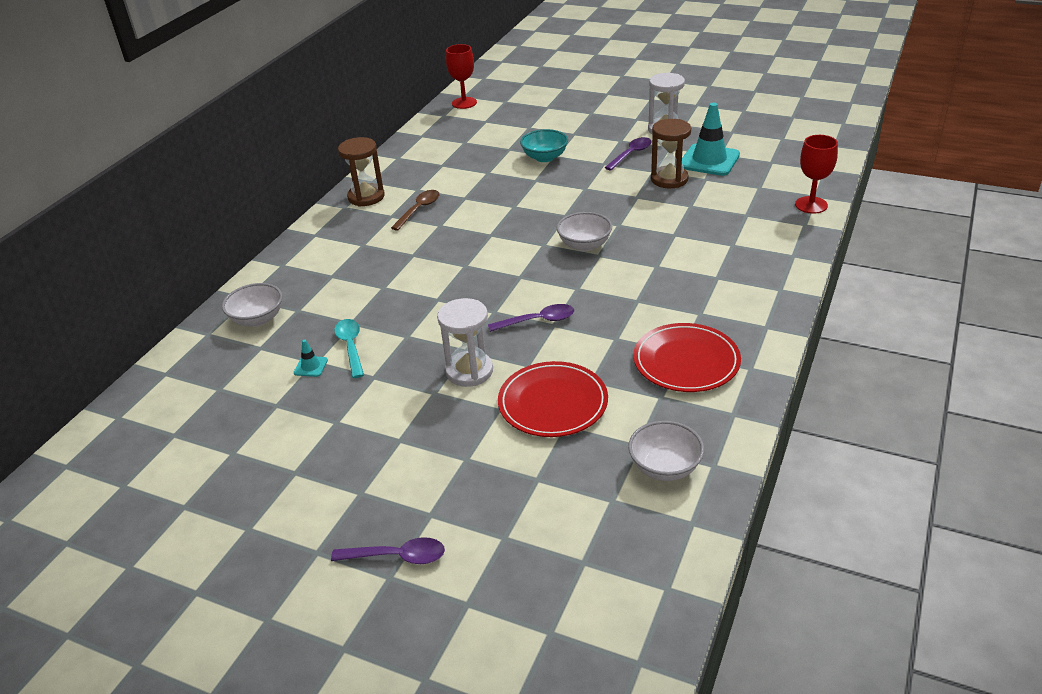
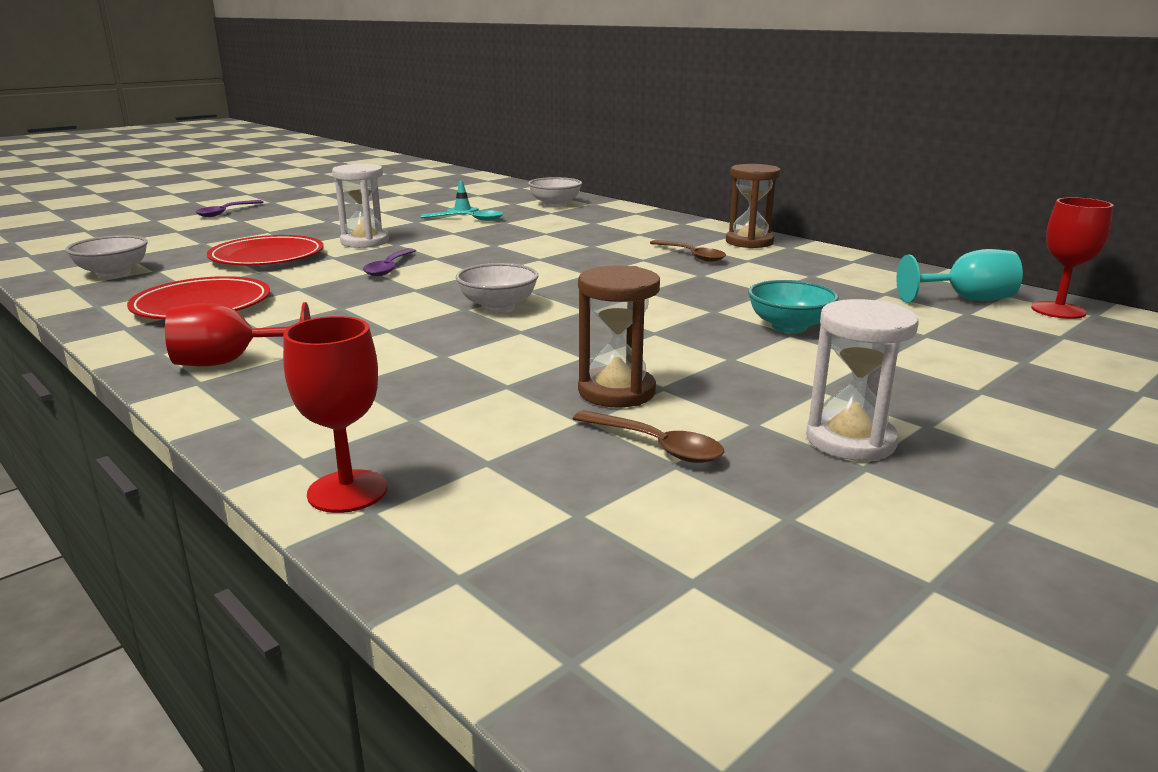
camera: 110 degrees right, 15 degrees down
purple spoon [605,137,652,171] -> none
turquoise traffic cone [682,103,740,176] -> brown spoon [573,410,724,463]
none -> red goblet [165,302,311,367]
none -> turquoise goblet [896,249,1023,303]

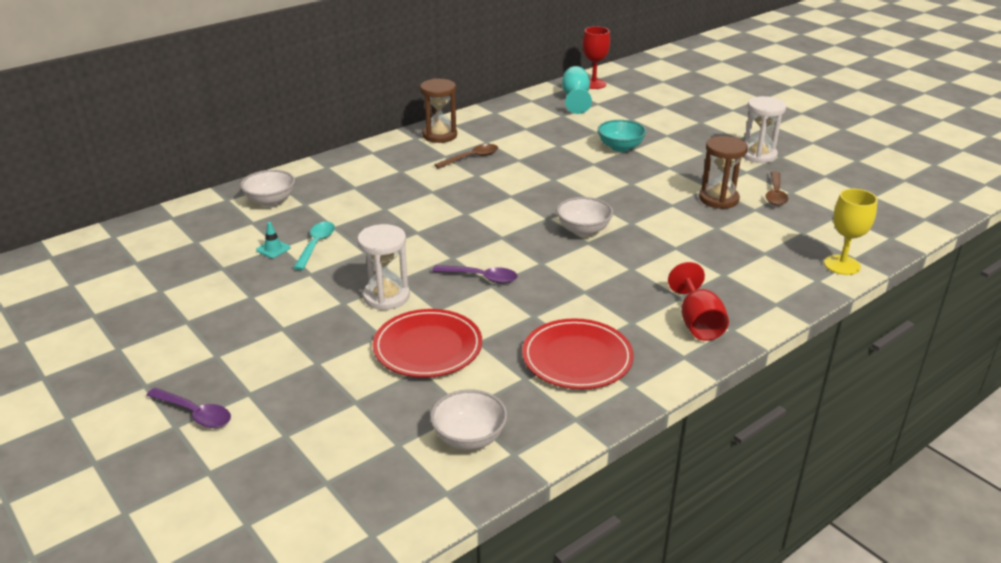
camera: 85 degrees left, 10 degrees up
red goblet [283,316,387,513] -> yellow goblet [824,189,878,275]
brown spoon [573,410,724,463] -> brown spoon turned 150 degrees clockwise [766,171,788,206]

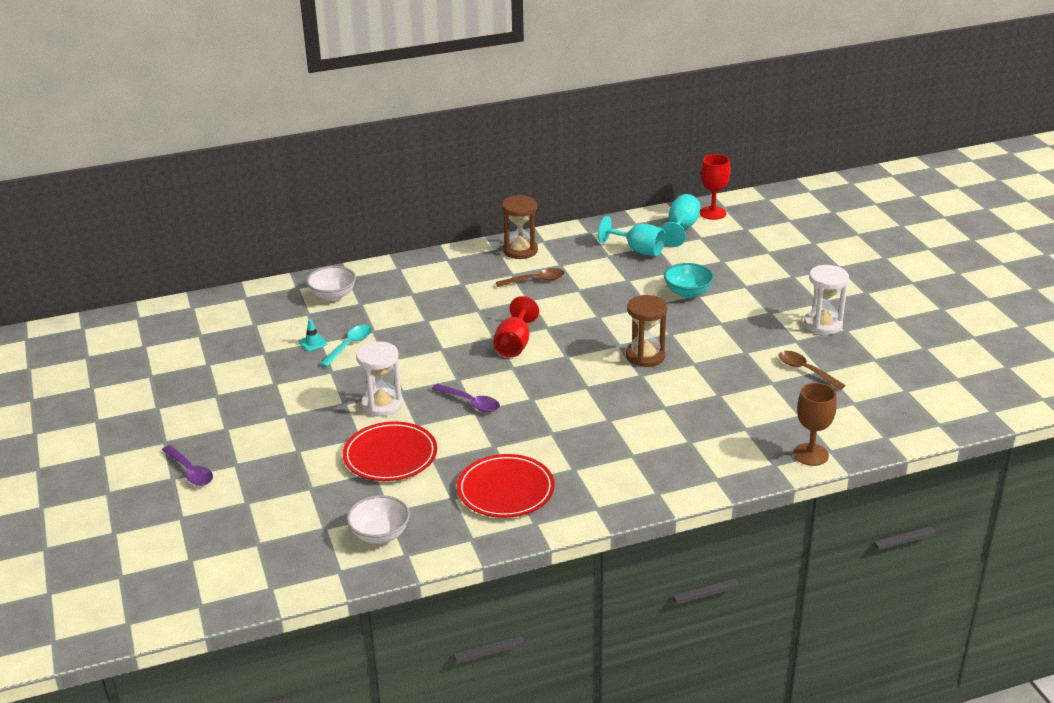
camera: 20 degrees right, 0 degrees up
white bowl [556,197,613,236] -> none
red goblet [668,262,729,341] -> red goblet moved to [493,296,539,357]
brown hourglass [699,136,748,209] -> brown hourglass moved to [626,295,667,367]
brown spoon [766,171,788,206] -> brown spoon turned 105 degrees clockwise [779,351,846,390]
yellow goblet [824,189,878,275] -> brown goblet [793,383,837,466]
none -> turquoise goblet [598,216,666,256]

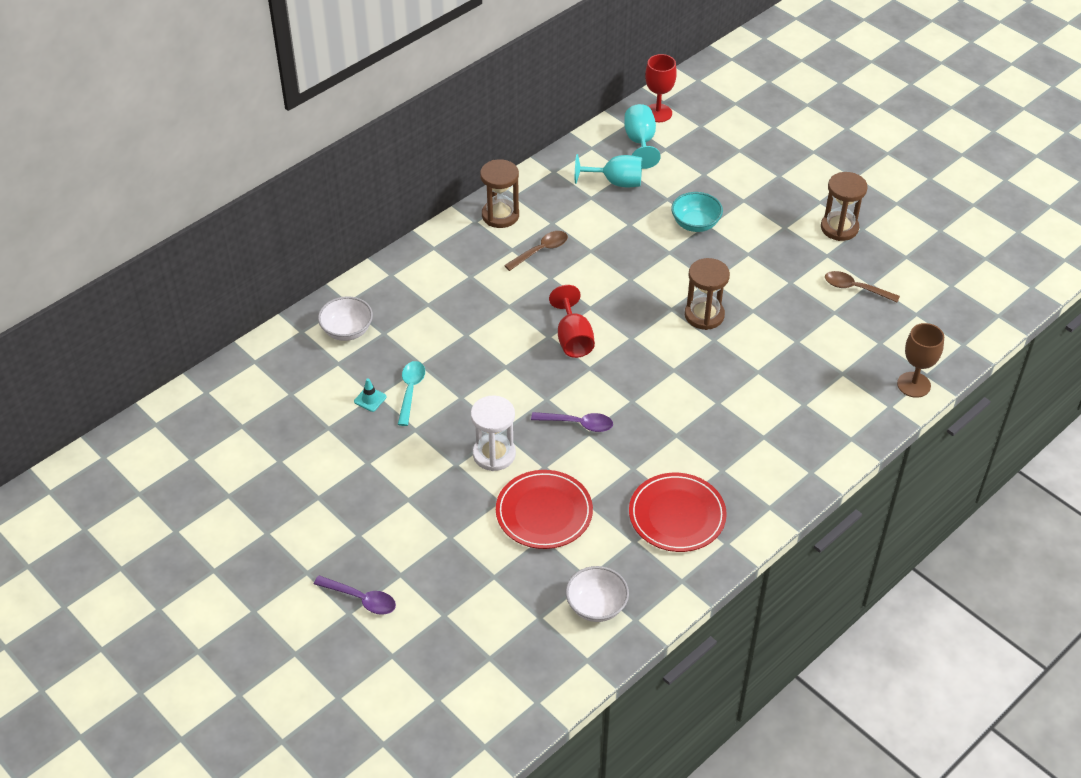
camera: 25 degrees left, 15 degrees up
white hourglass [804,265,849,335] -> brown hourglass [821,172,868,241]

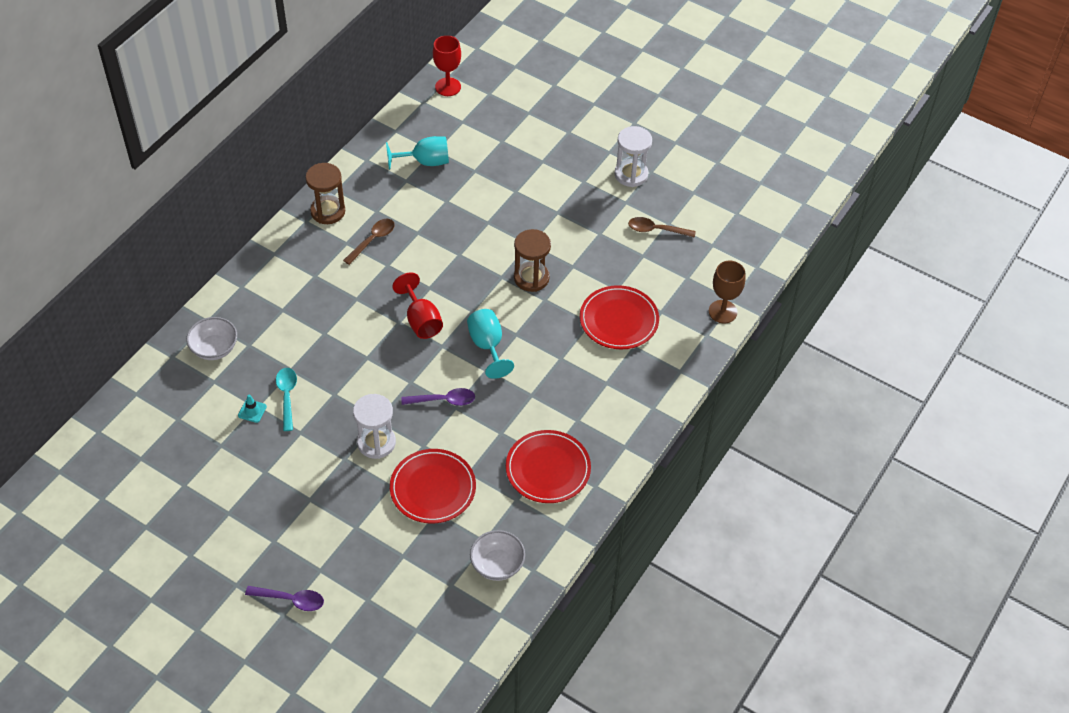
camera: 15 degrees left, 5 degrees up
turquoise goblet [624,104,661,169] -> turquoise goblet moved to [467,309,514,379]
turquoise bowl [671,192,723,232] -> none
brown hourglass [821,172,868,241] -> white hourglass [615,126,652,187]
none -> red plate [580,285,659,349]

